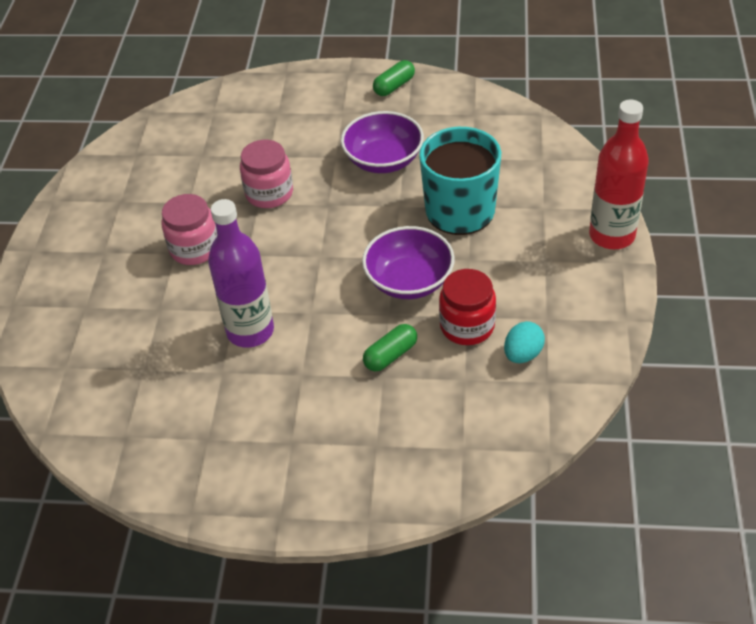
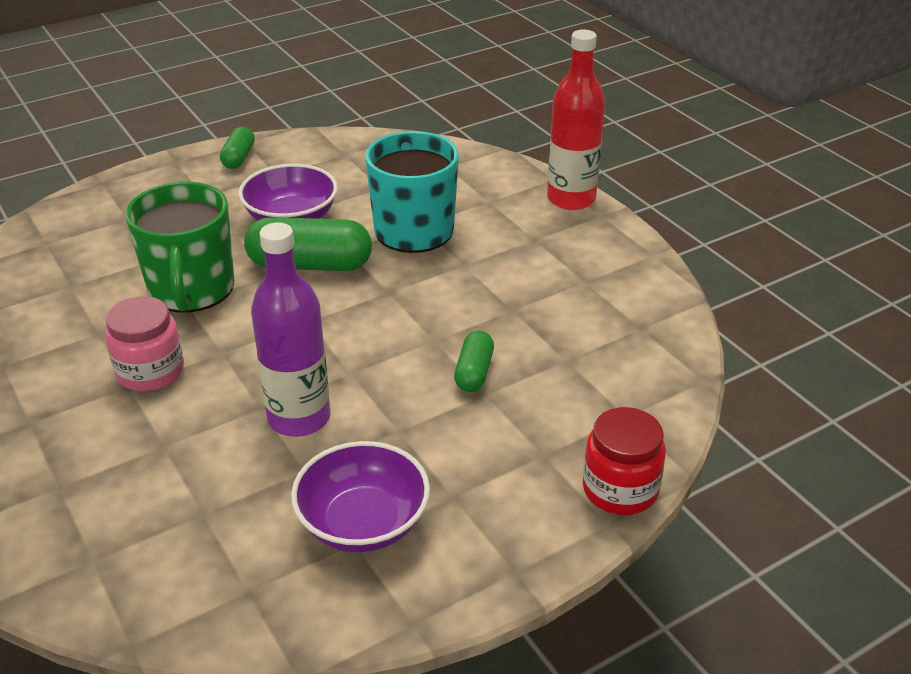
camera: 40 degrees left, 10 degrees down
pink jar [240,140,293,208] -> green mug [125,182,234,313]
purple bowl [362,226,455,299] -> purple bowl moved to [291,441,430,552]
red jar [439,269,496,345] -> red jar moved to [583,407,666,515]
turquoise egg [504,321,545,363] -> none
none -> green capsule [244,217,372,271]

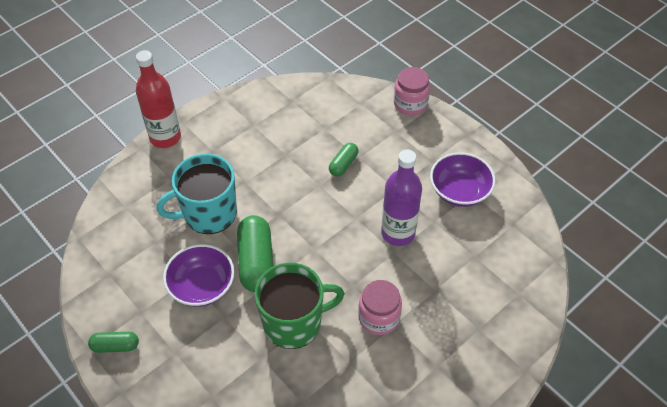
camera: 100 degrees left, 15 degrees up
green capsule [454,331,494,392] -> green capsule turned 60 degrees counterclockwise [329,143,358,176]
red jar [583,407,666,515] -> pink jar [394,67,430,115]

